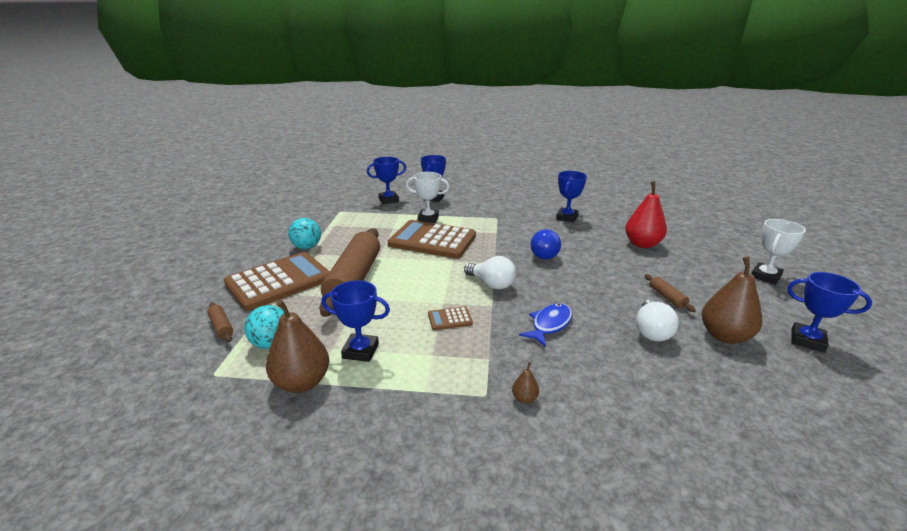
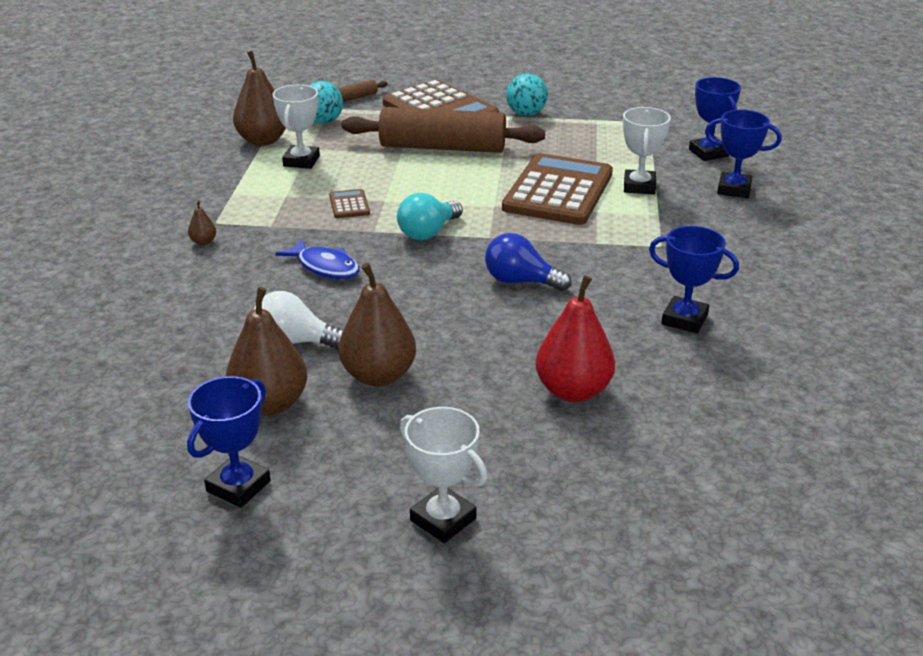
camera: 90 degrees right, 5 degrees up
blue trophy [322,280,390,362] -> white trophy [273,85,320,169]
white light bulb [464,256,516,289] -> turquoise light bulb [397,193,463,240]
brown rolling pin [645,274,696,312] -> brown pear [339,263,416,386]

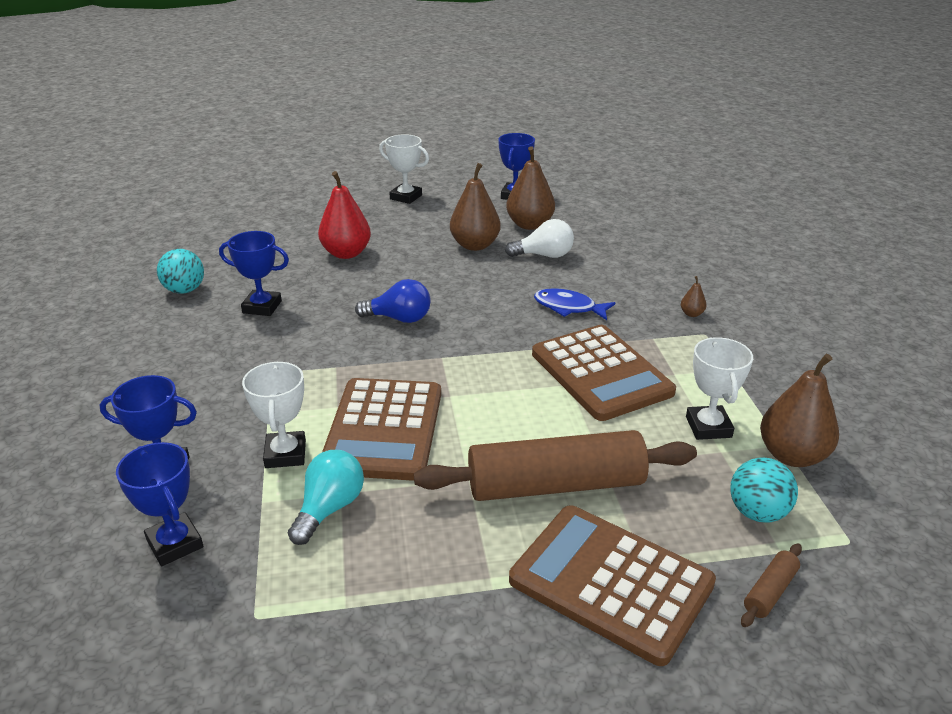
camera: 165 degrees right, 0 degrees up
brown calculator [329,189,370,218] -> brown calculator [532,325,676,421], size x2.45
turquoise light bulb [397,193,463,240] -> turquoise light bulb moved to [288,450,364,545]
turquoise ball [506,74,548,116] -> turquoise ball moved to [157,249,204,293]

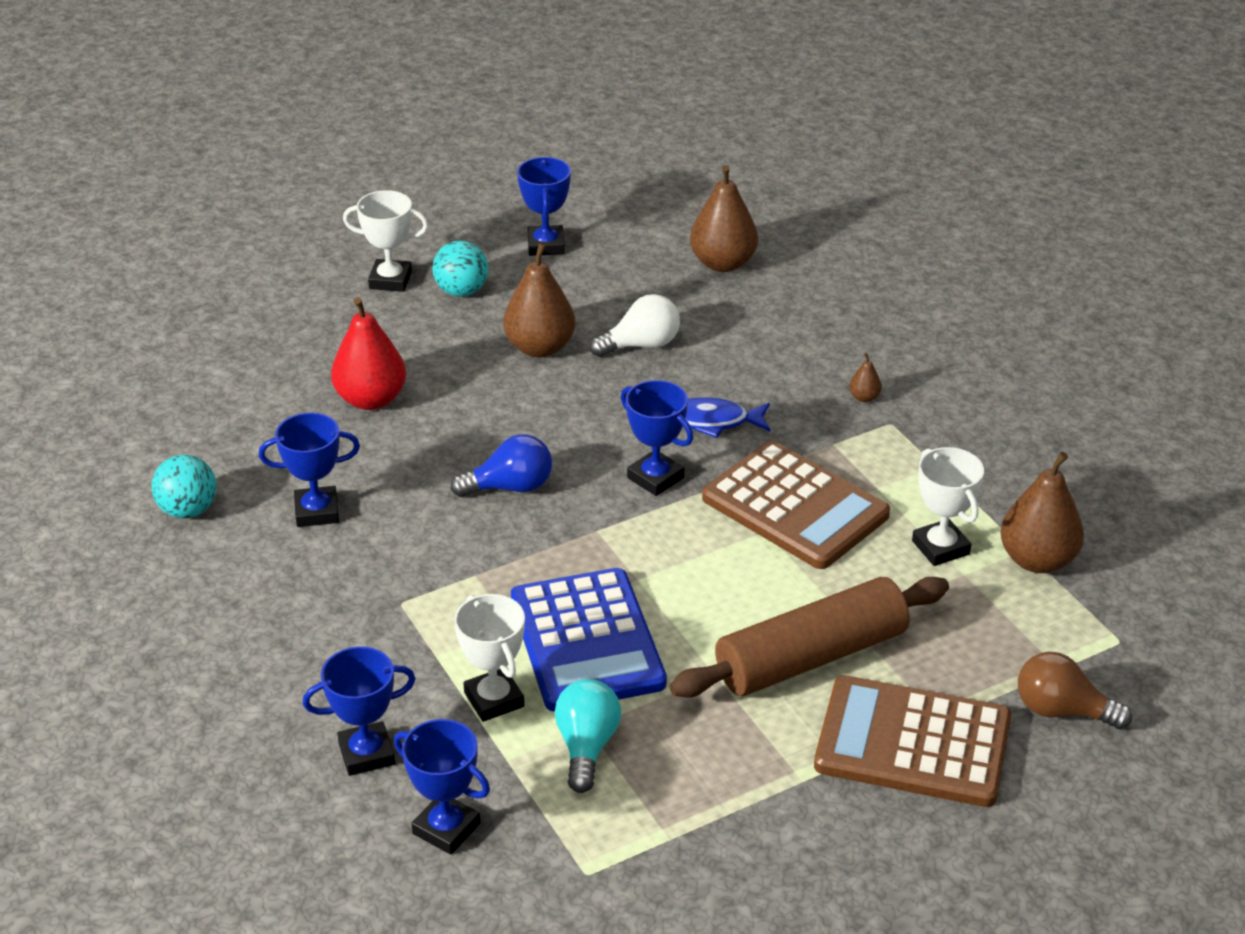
camera: 20 degrees left, 5 degrees up
brown calculator [322,378,441,481] -> blue calculator [511,568,667,712]
brown pear [506,146,555,230] -> brown pear moved to [690,165,758,272]
turquoise ball [730,457,798,523] -> turquoise ball moved to [432,240,488,297]
brown rolling pin [741,543,802,627] -> brown light bulb [1018,651,1132,729]
none -> blue trophy [621,380,693,496]

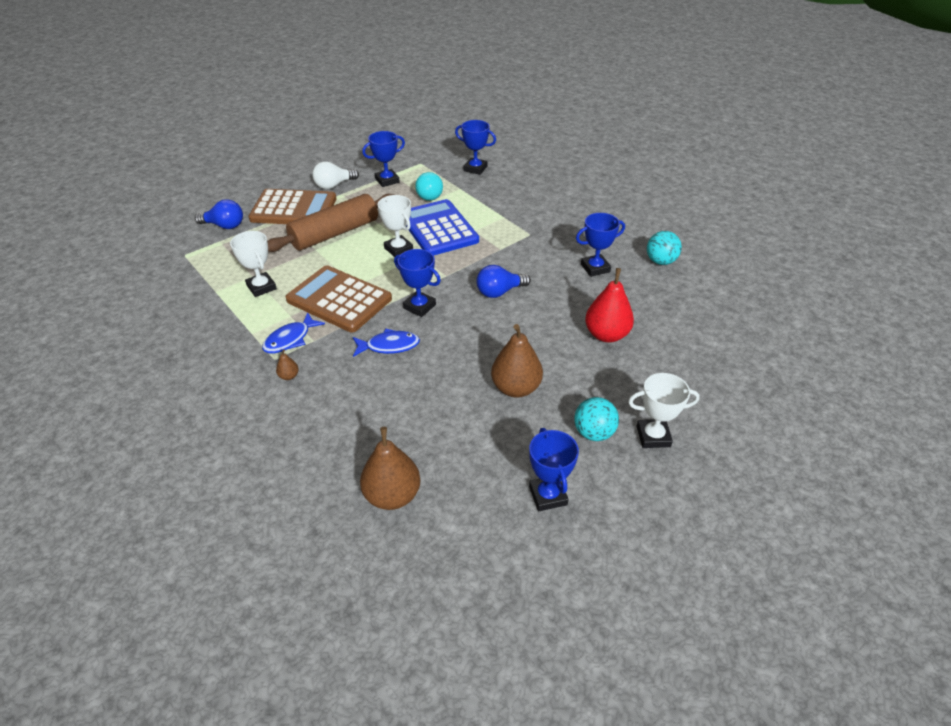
camera: 170 degrees right, 5 degrees up
blue trophy [303,646,416,776] -> blue trophy moved to [362,131,405,187]
white trophy [454,594,525,722] -> white trophy moved to [378,195,413,257]
white light bulb [590,294,680,357] -> white light bulb moved to [312,161,359,189]
brown pear [1000,452,1084,573] -> none
brown light bulb [1018,651,1132,729] -> blue light bulb [195,199,243,229]
none -> blue fish [262,312,325,354]

